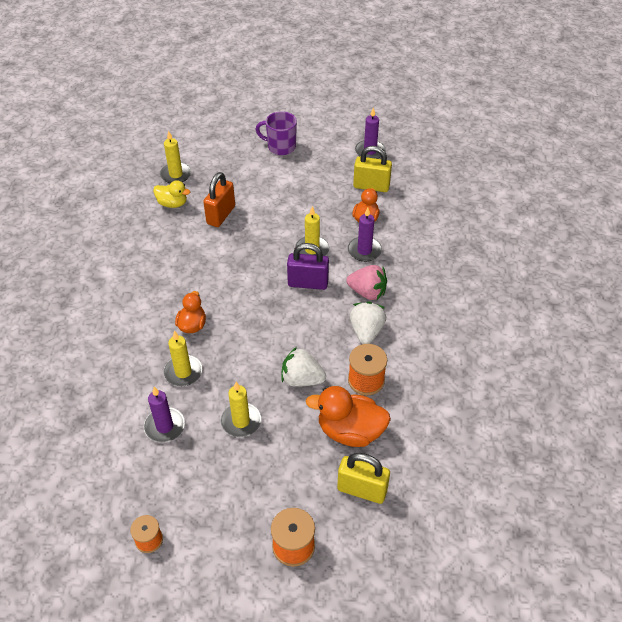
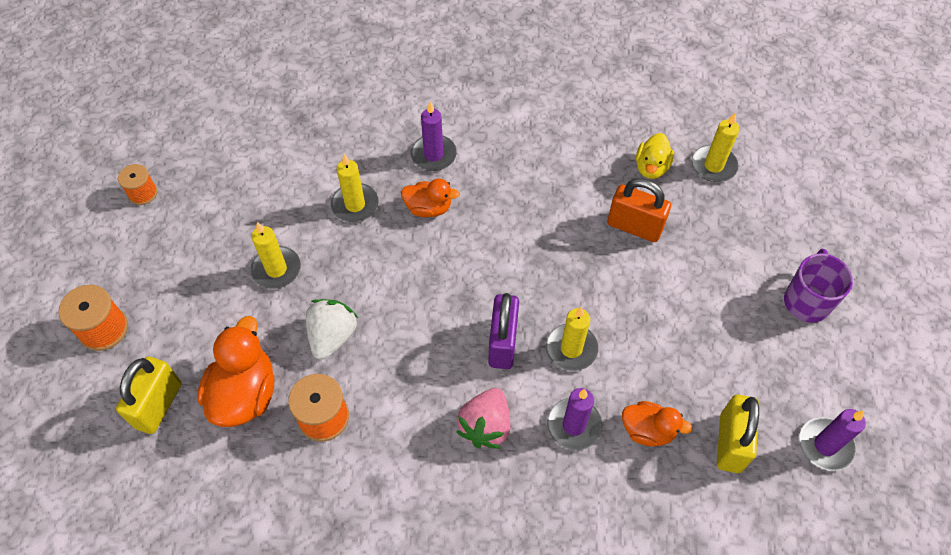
camera: 90 degrees right, 10 degrees up
purple candle [144,387,185,442] -> purple candle moved to [411,102,457,171]
white strawberry [350,301,386,344] -> none

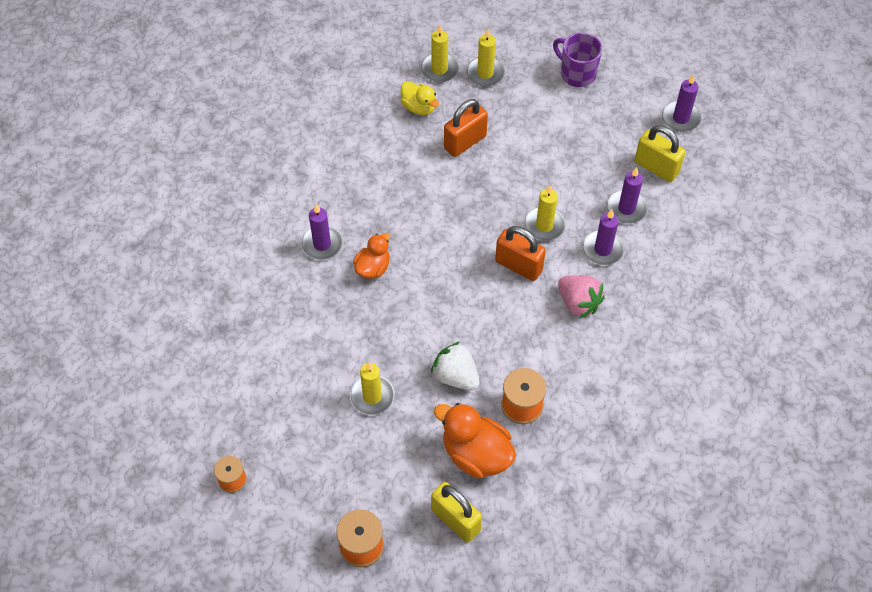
camera: 65 degrees left, 0 degrees up
yellow candle [331,154,379,222] -> yellow candle moved to [466,29,505,87]
purple padlock [488,293,519,369] -> orange padlock [495,226,546,281]
orange duck [622,401,693,446] -> purple candle [607,167,648,224]

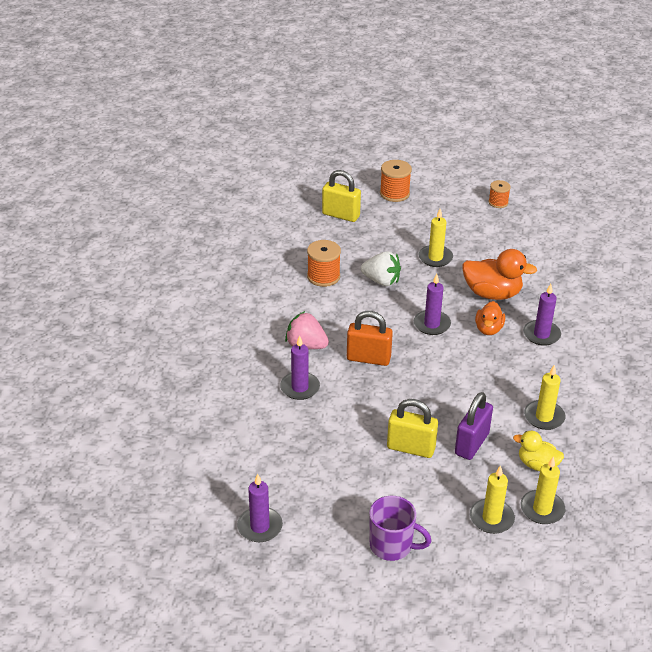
camera: 160 degrees right, 20 degrees down
orange duck [434,403,516,478] -> orange duck moved to [462,249,537,300]
orange padlock [444,99,488,157] -> purple padlock [455,392,493,460]
yellow candle [524,185,566,241] -> yellow candle moved to [524,365,565,430]
purple candle [607,167,648,224] -> purple candle moved to [414,274,451,335]
yellow padlock [635,125,685,182] -> yellow padlock moved to [387,399,438,458]

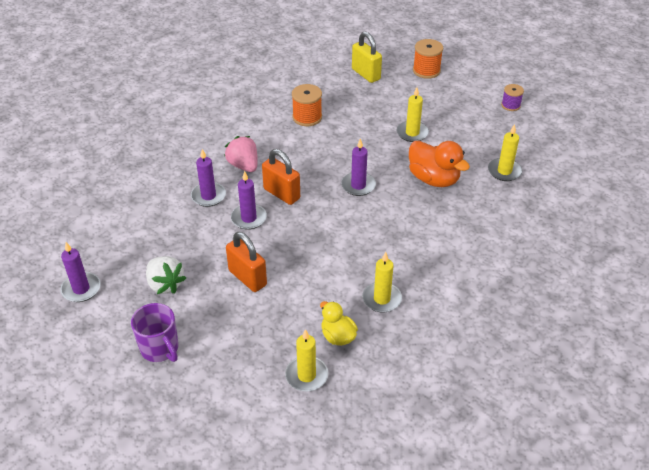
camera: 30 degrees right, 5 degrees up
white strawberry [361,251,401,286] -> white strawberry moved to [146,256,186,294]
yellow padlock [387,399,438,458] -> orange padlock [226,232,267,292]
purple padlock [455,392,493,460] -> none
yellow candle [470,465,515,534] -> yellow candle moved to [488,124,522,181]
orange duck [475,301,505,335] -> none
orange spool [488,180,511,208] -> purple spool [501,84,524,111]
purple candle [523,284,561,346] -> purple candle moved to [231,171,267,230]

